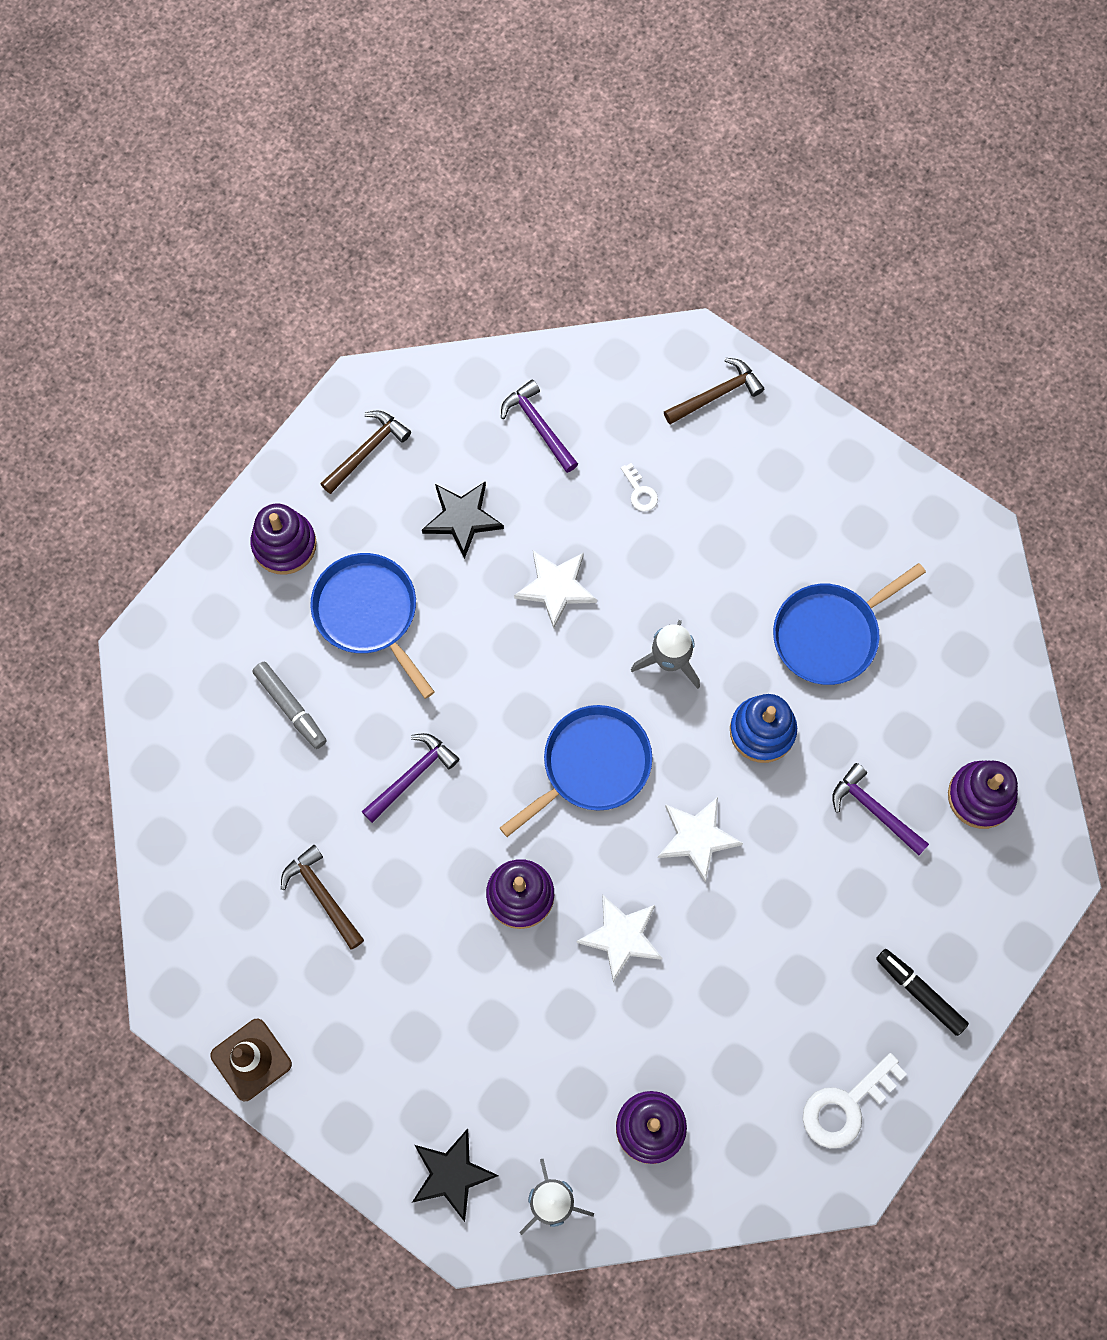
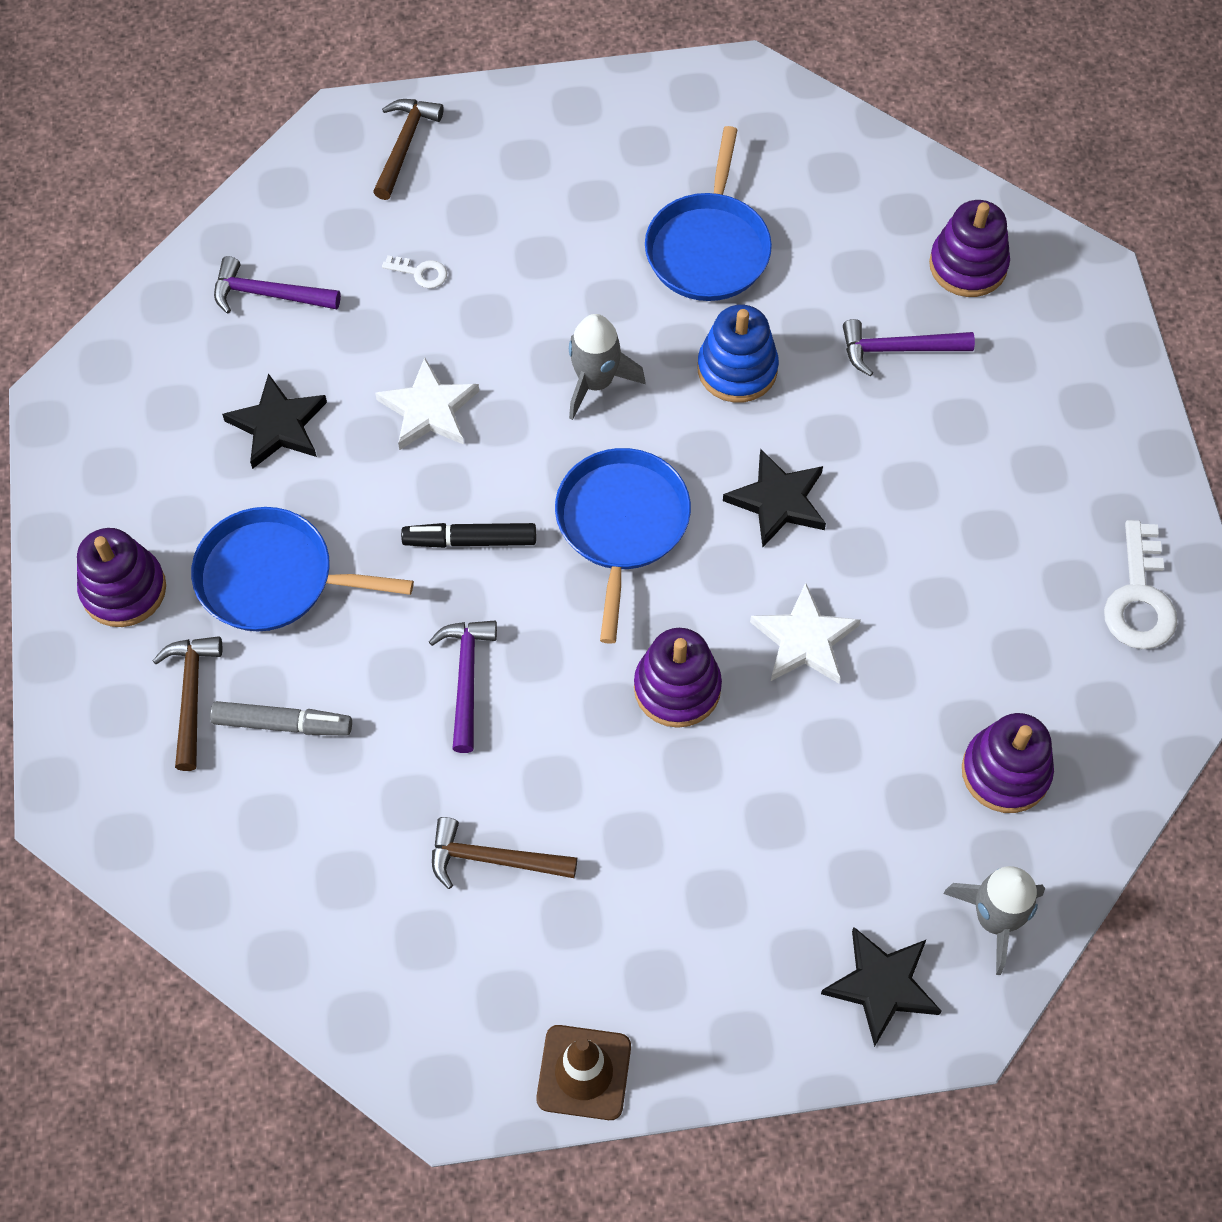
camera: 45 degrees left, 10 degrees down
brown hammer [320,411,411,494] -> brown hammer moved to [153,636,222,771]
white star [658,797,743,881] -> black star [723,449,826,548]
black marker [876,949,969,1036] -> black marker moved to [401,523,536,548]

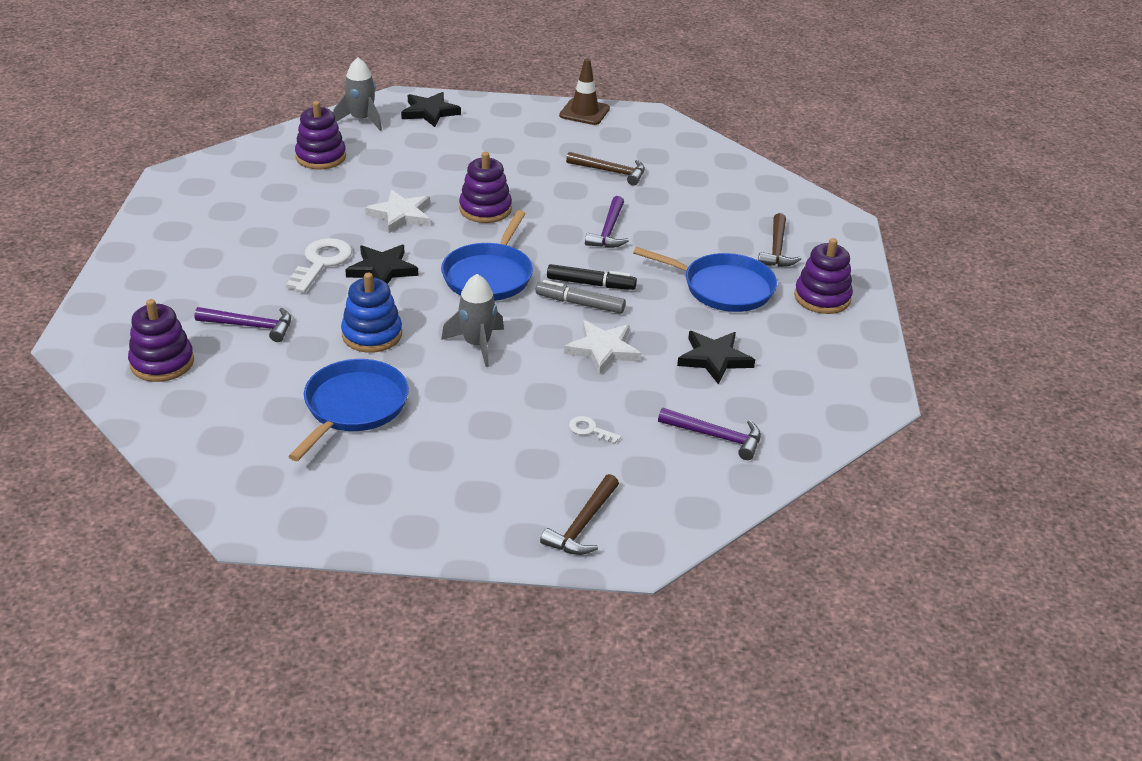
camera: 170 degrees left, 25 degrees down
grey marker [210,701,352,736] -> grey marker moved to [535,280,626,314]
white key [1104,520,1177,649] -> white key moved to [286,238,352,293]

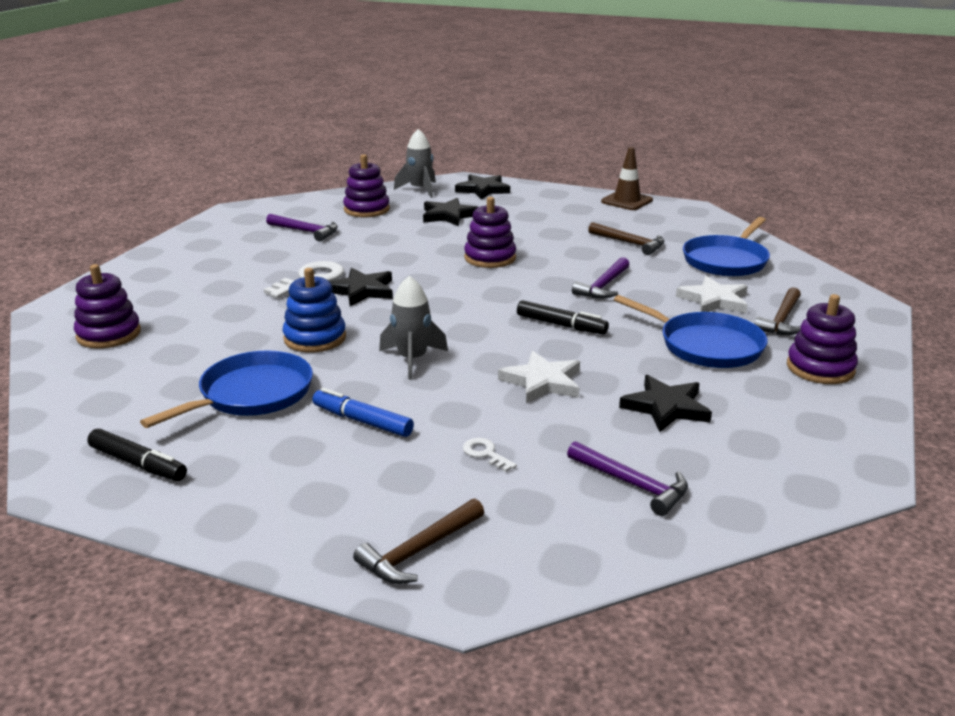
camera: 20 degrees right, 10 degrees down
purple hammer [195,307,291,342] -> purple hammer moved to [266,214,338,242]
white star [365,190,430,233] -> white star moved to [676,276,748,313]
blue pan [441,210,533,301] -> blue pan moved to [683,217,770,276]
grey marker [535,280,626,314] -> none
none -> black marker [87,429,187,481]
none -> blue marker [312,388,414,437]
none -> black star [423,198,478,226]

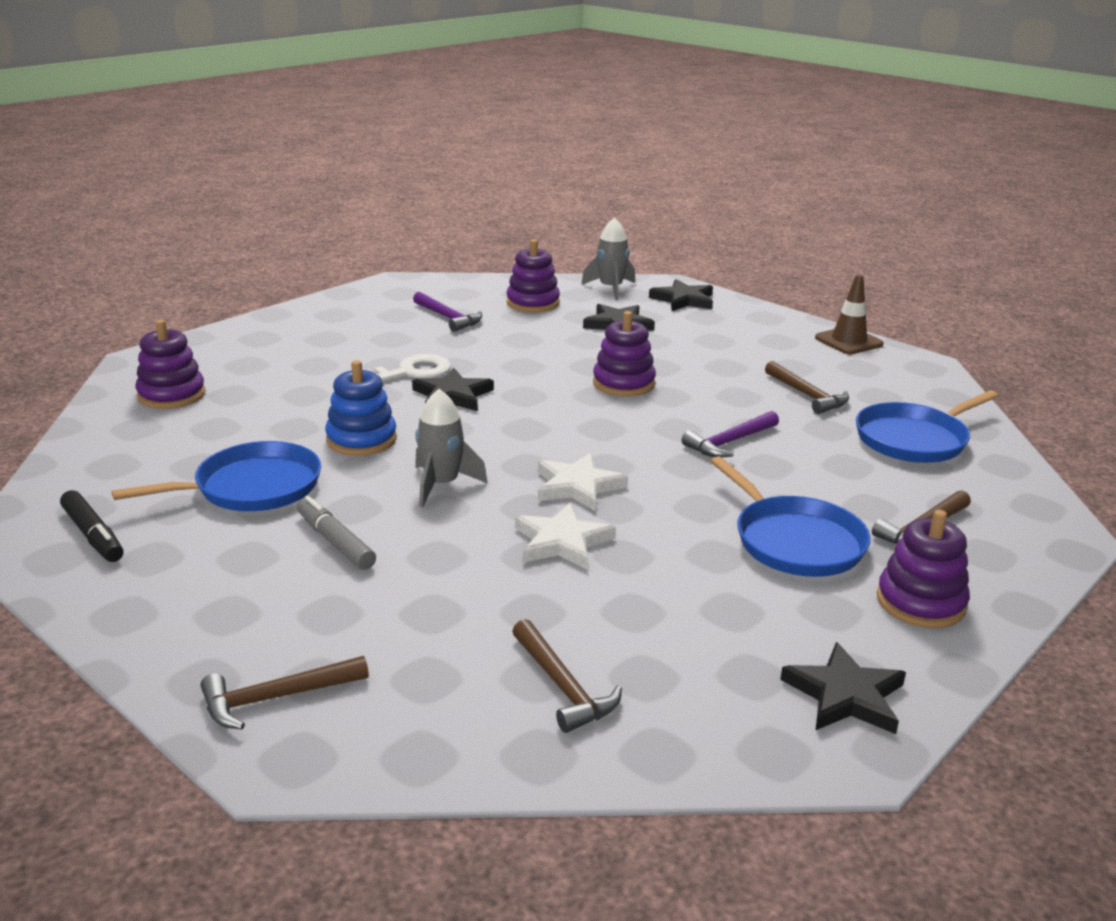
camera: 20 degrees right, 0 degrees up
blue marker [312,388,414,437] -> grey marker [297,496,376,570]
white key [463,438,517,472] -> none
black marker [517,300,609,334] -> none
purple hammer [567,441,688,516] -> brown hammer [512,619,622,733]
black star [619,375,712,432] -> black star moved to [780,642,906,734]
white star [676,276,748,313] -> white star moved to [538,453,628,511]

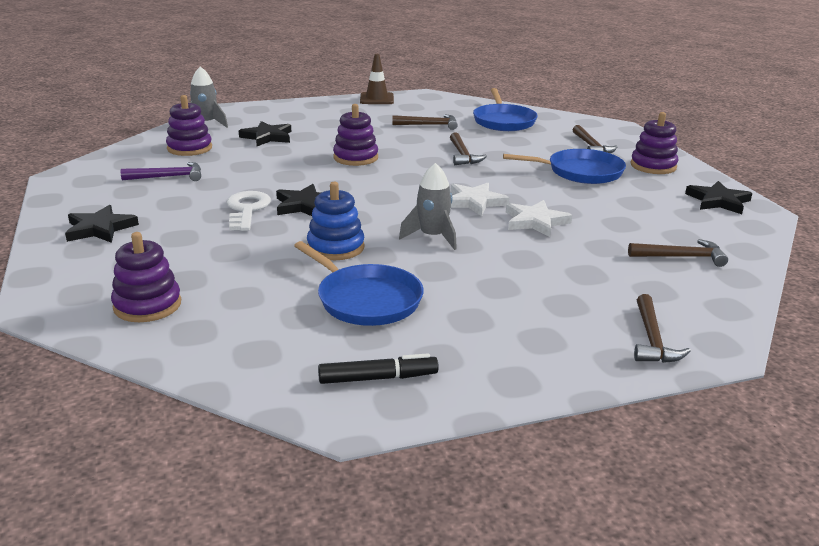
camera: 60 degrees left, 0 degrees up
blue pan [112,441,321,511] -> blue pan turned 135 degrees clockwise [294,241,424,326]
grey marker [297,496,376,570] -> none
black star [649,279,713,311] -> black star moved to [65,205,139,243]
purple hammer [682,411,779,457] -> brown hammer [450,132,487,165]

